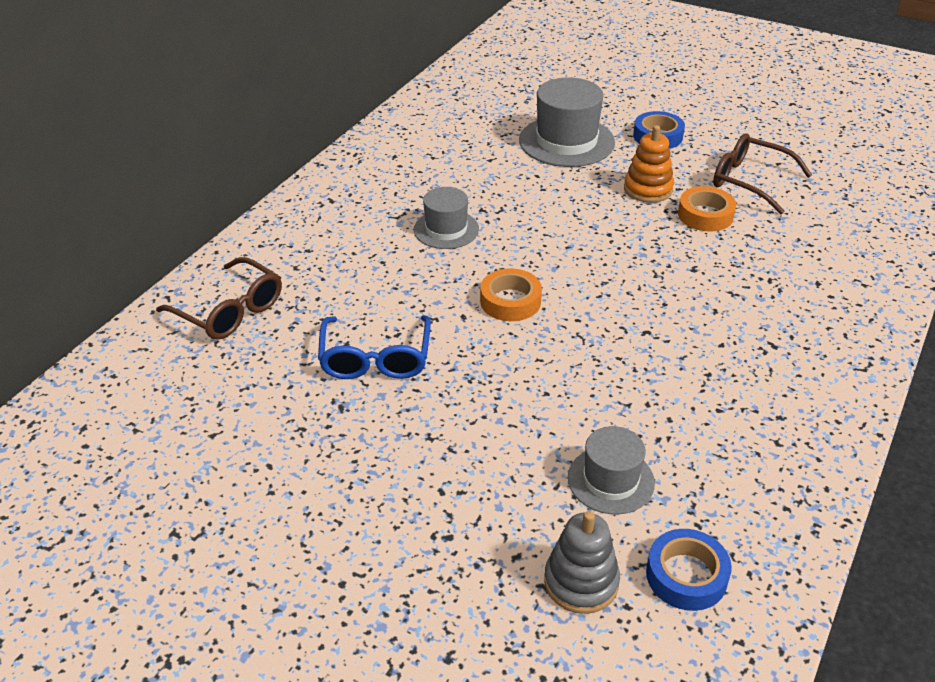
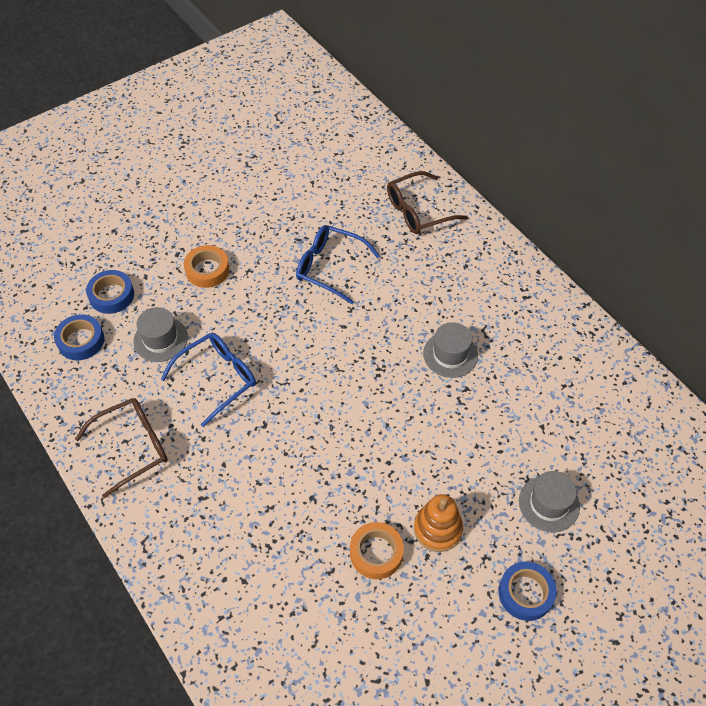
camera: 115 degrees right, 15 degrees up
orange tape [480,268,542,321] -> orange tape moved to [184,245,229,288]
grey hat [519,78,615,167] -> grey hat [519,471,580,532], size x0.61
grey stacking toy [544,511,620,614] -> blue tape [86,270,134,314]
brown glasses [713,133,812,214] -> brown glasses moved to [75,398,168,498]
none -> blue glasses [161,333,256,427]

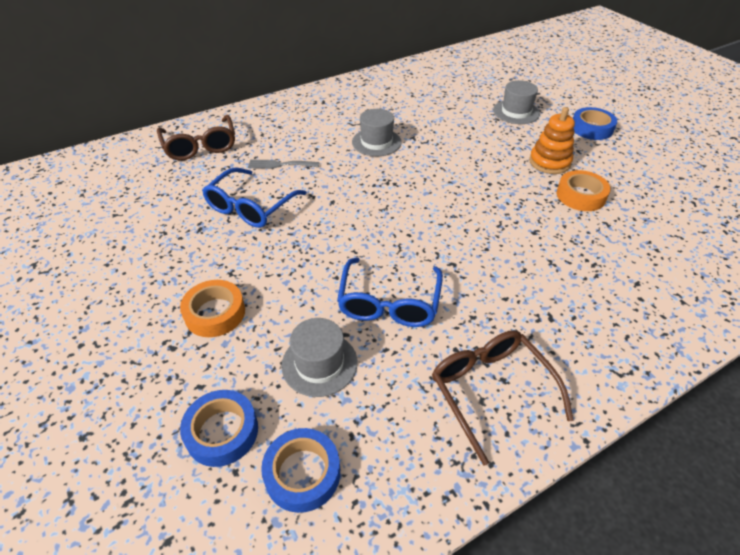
camera: 85 degrees left, 10 degrees down
blue glasses [161,333,256,427] -> blue glasses turned 135 degrees counterclockwise [337,257,443,327]
none -> grey fork [248,159,319,169]

